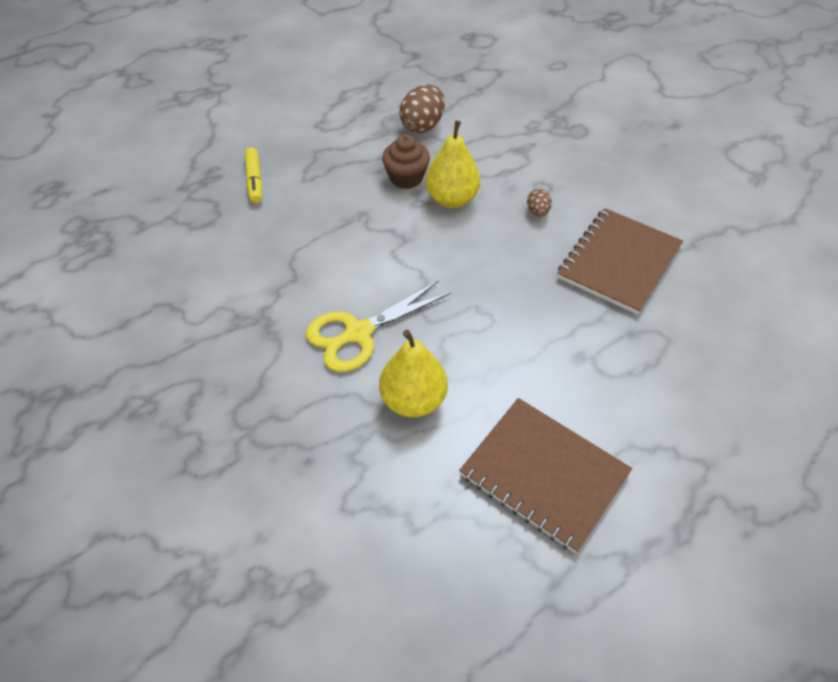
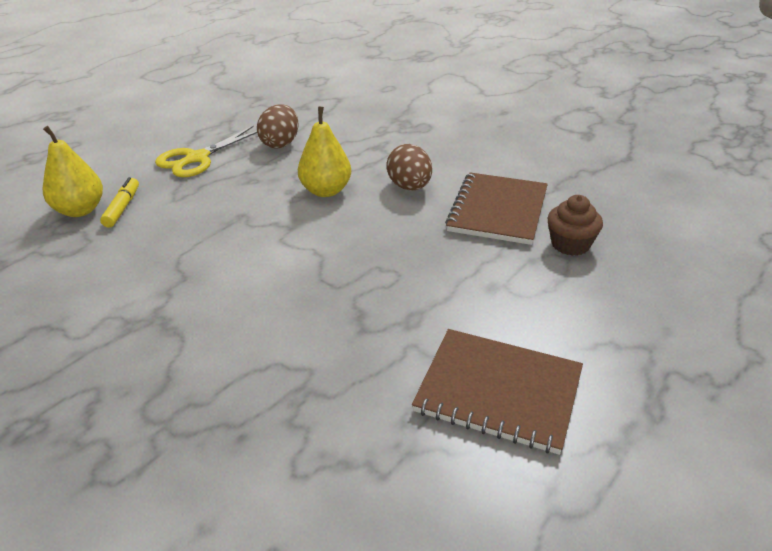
camera: 15 degrees left, 15 degrees down
yellow marker [245,147,262,204] -> yellow marker turned 150 degrees counterclockwise [100,177,139,228]
yellow scissors [306,280,451,372] -> yellow scissors moved to [155,125,257,177]
yellow pear [379,330,448,418] -> yellow pear moved to [43,126,103,217]
brown cupcake [382,135,430,189] -> brown cupcake moved to [547,195,603,256]
brown egg [527,189,552,217] -> brown egg [386,144,432,190], size x1.89

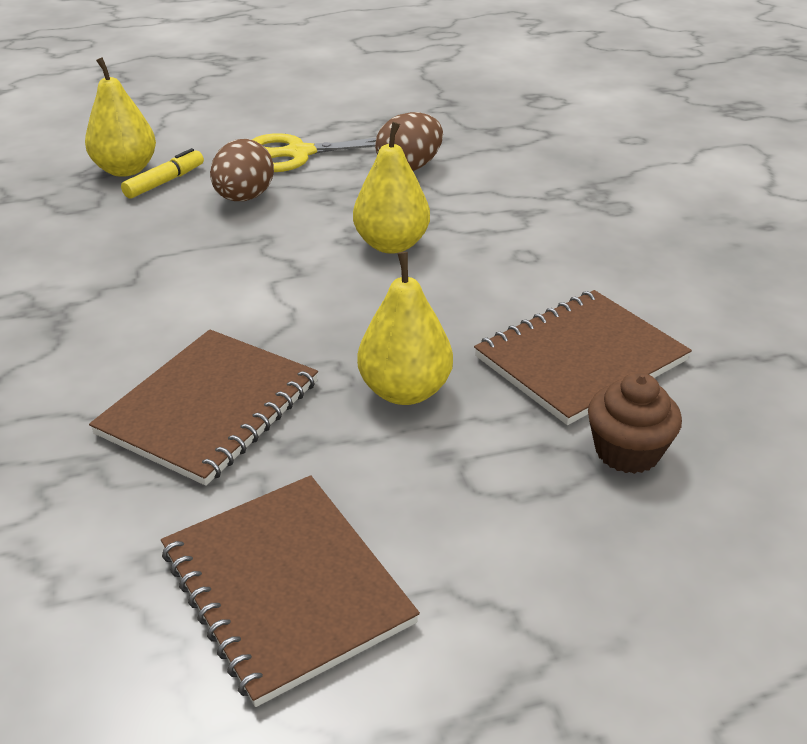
camera: 35 degrees right, 0 degrees up
brown egg [386,144,432,190] -> brown egg moved to [210,139,274,201]
none -> brown notebook [89,329,318,486]
none -> yellow pear [357,252,453,405]

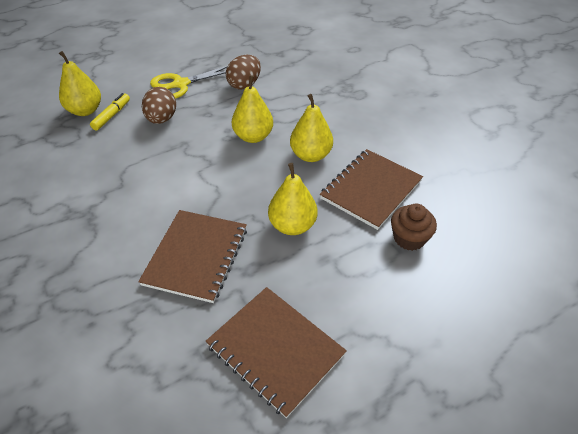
camera: 15 degrees left, 10 degrees up
none -> yellow pear [290,94,333,162]

